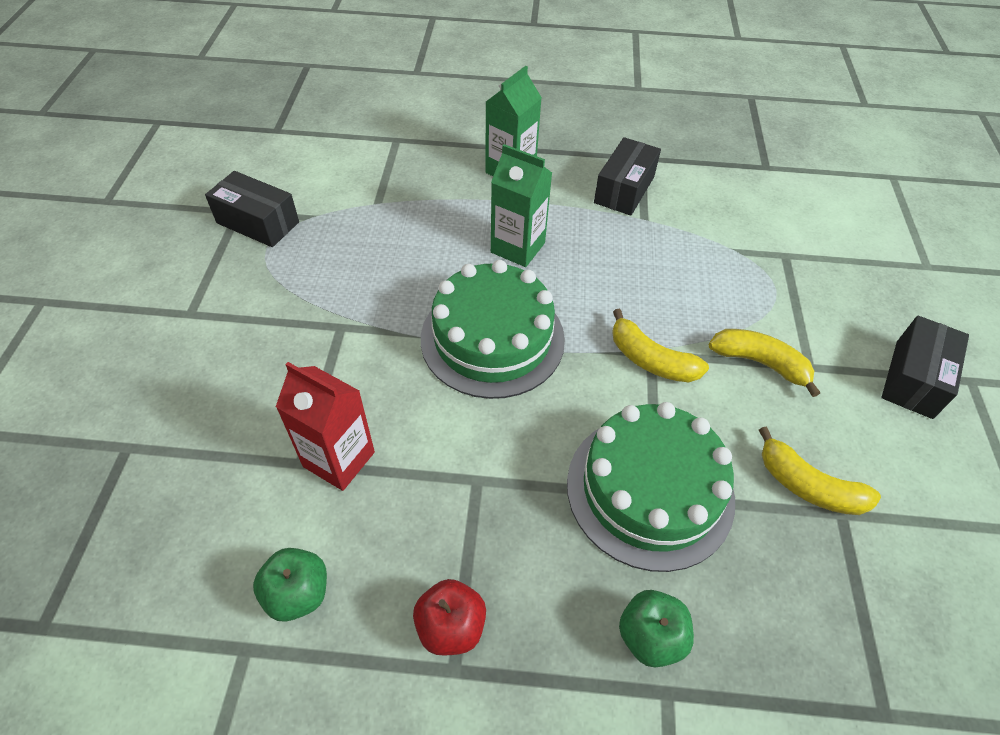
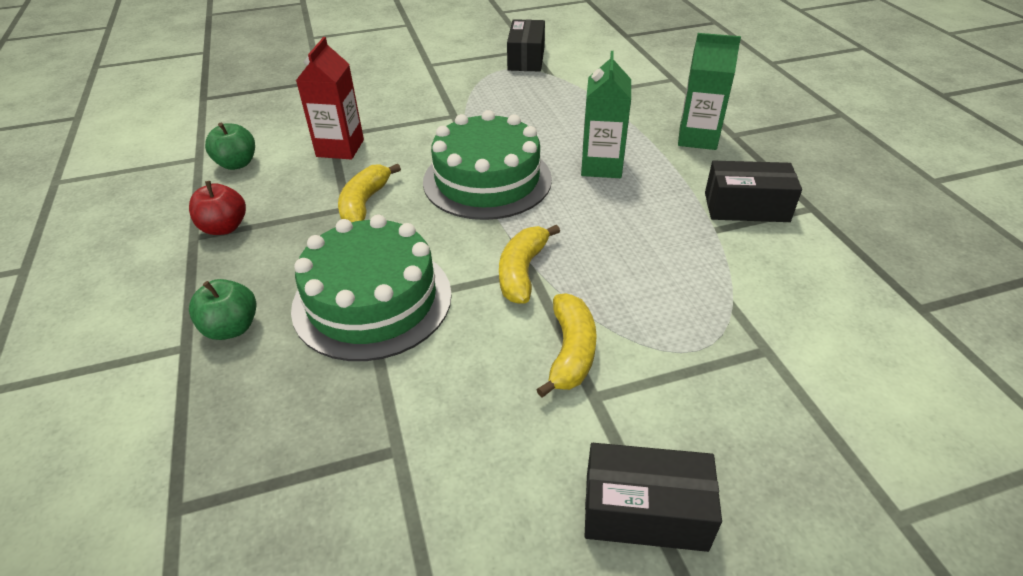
camera: 70 degrees right, 10 degrees down
yellow banana [759,426,881,515] -> yellow banana moved to [338,164,401,222]

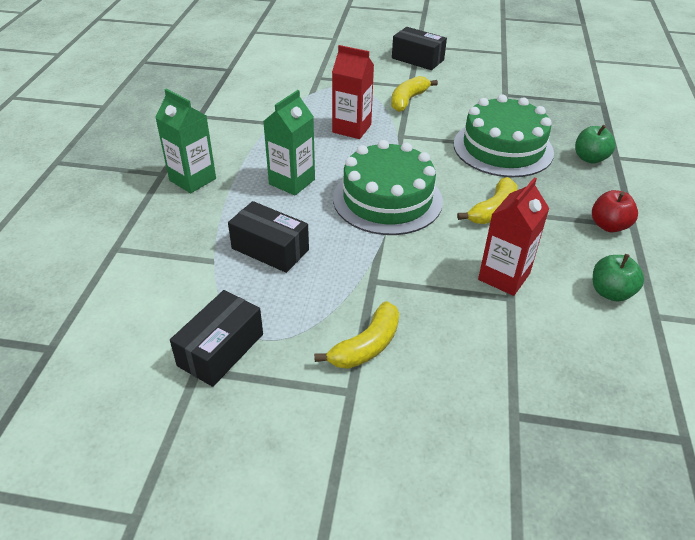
camera: 155 degrees left, 0 degrees up
yellow banana [499,224,560,304] -> yellow banana moved to [314,301,399,369]
black box [705,161,802,222] -> black box moved to [228,201,309,273]
none -> red carton [332,45,374,139]

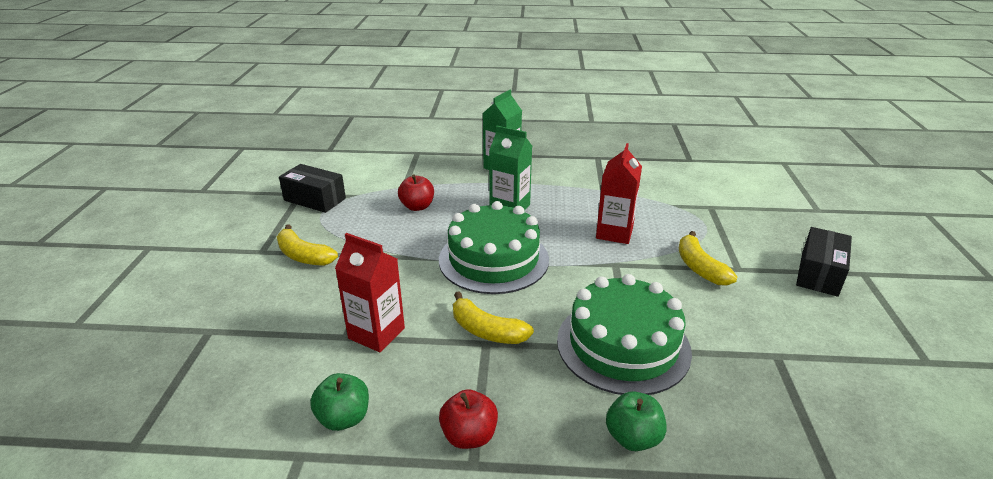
camera: 85 degrees right, 10 degrees down
black box [228,201,309,273] -> red apple [398,175,434,211]
yellow banana [391,76,438,112] -> yellow banana turned 135 degrees counterclockwise [679,231,737,286]

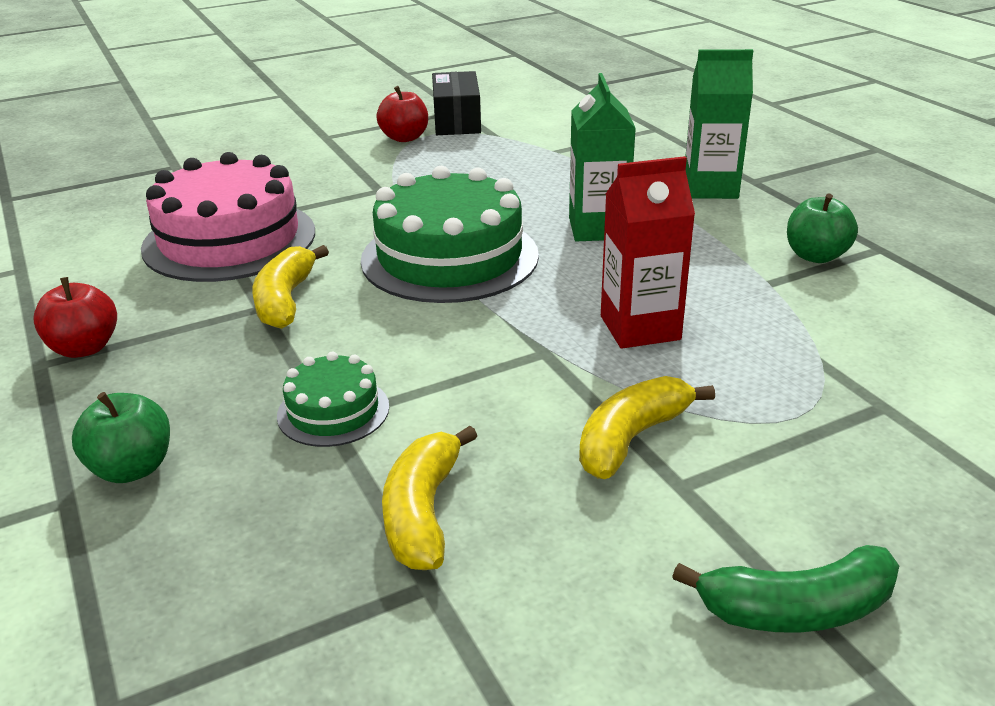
camera: 60 degrees right, 0 degrees up
yellow banana [277,224,338,266] -> yellow banana moved to [382,426,477,570]
green apple [310,373,369,431] -> green apple moved to [787,193,858,263]
red carton [335,233,405,352] -> pink cake [141,152,315,282]
red apple [398,175,434,211] -> red apple moved to [376,86,428,142]
green cake [557,274,692,395] -> green cake [277,352,389,447], size x0.49
black box [796,227,852,297] -> green banana [672,545,899,633]

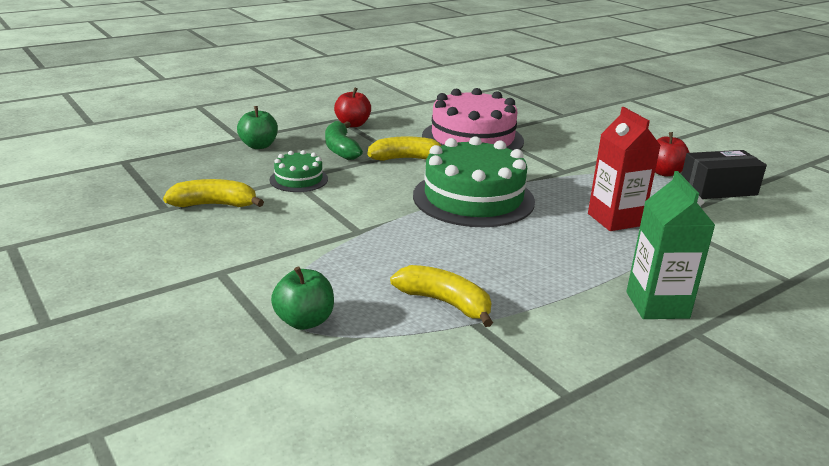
camera: 80 degrees right, 5 degrees down
green carton [569,73,636,241] -> none
yellow banana [579,376,715,479] -> yellow banana moved to [390,265,493,327]
red carton [601,156,695,349] -> red carton moved to [588,107,661,231]
green banana [672,545,899,633] -> green banana moved to [325,121,363,160]
green apple [787,193,858,263] -> green apple moved to [271,267,334,330]

